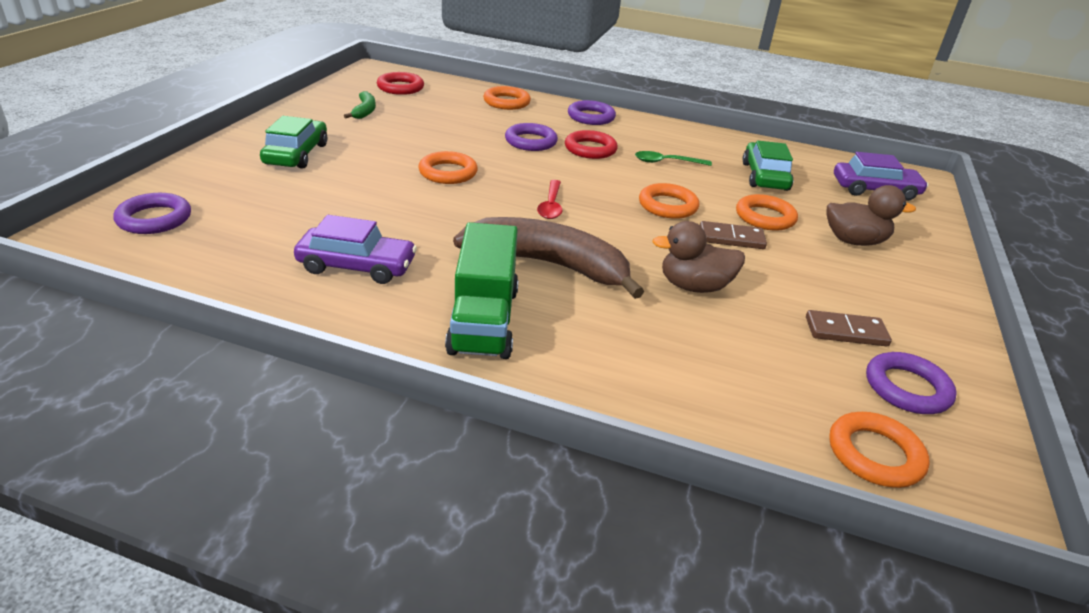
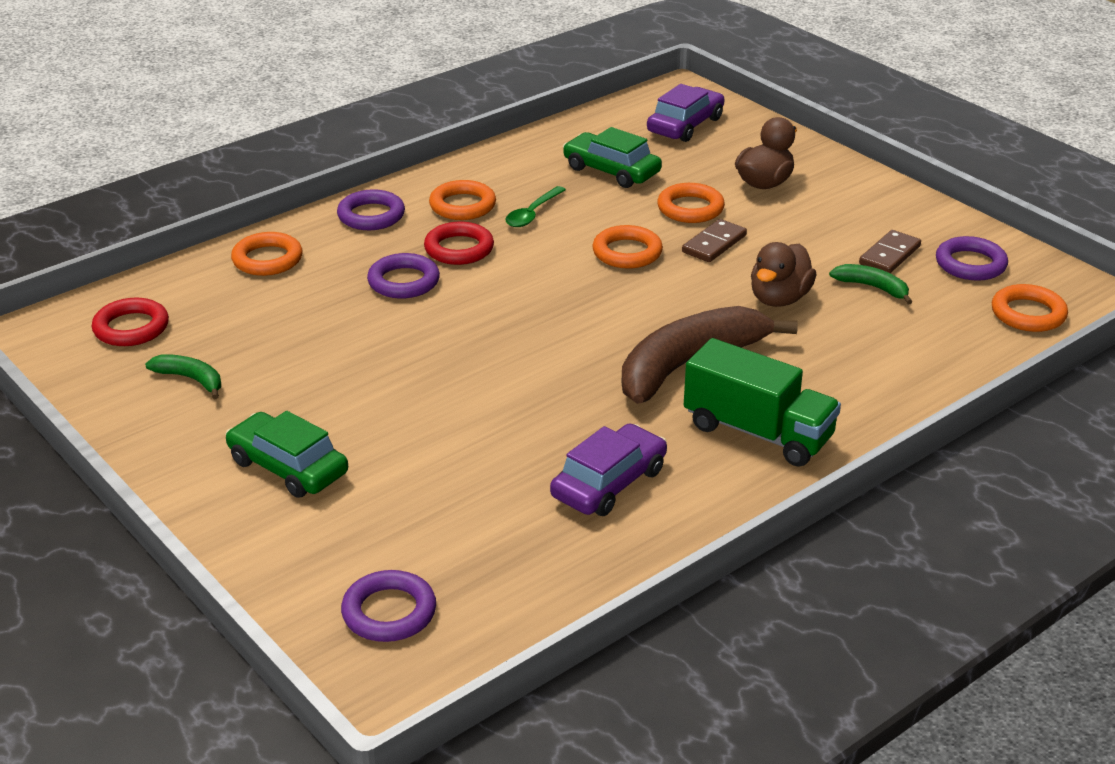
camera: 55 degrees left, 0 degrees up
orange ring [418,151,478,184] -> orange ring moved to [429,180,496,220]
red spoon [537,180,562,219] -> none
none -> green banana [829,264,912,304]

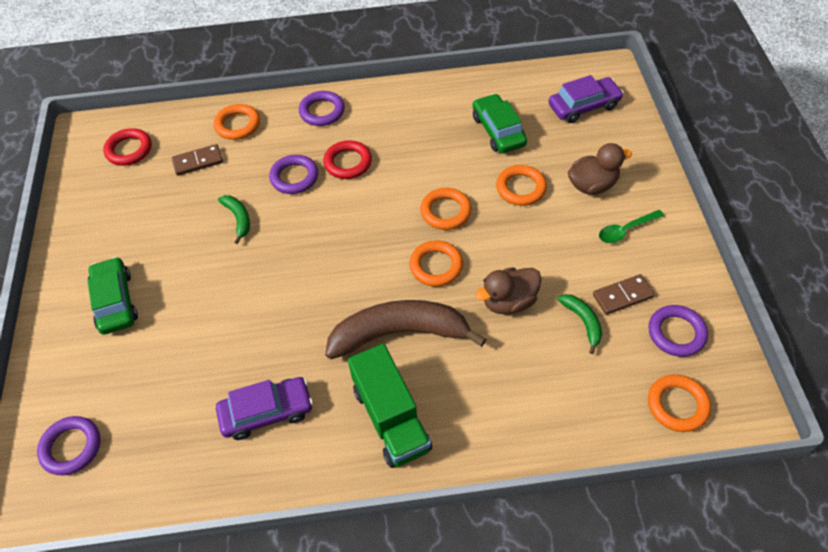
camera: 35 degrees right, 20 degrees up
green banana [145,354,221,400] -> green banana moved to [218,195,250,244]
orange ring [429,180,496,220] -> orange ring moved to [409,240,463,287]
green spoon [505,186,566,227] -> green spoon moved to [599,210,664,243]
brown domino [682,219,747,262] -> brown domino moved to [172,144,223,176]

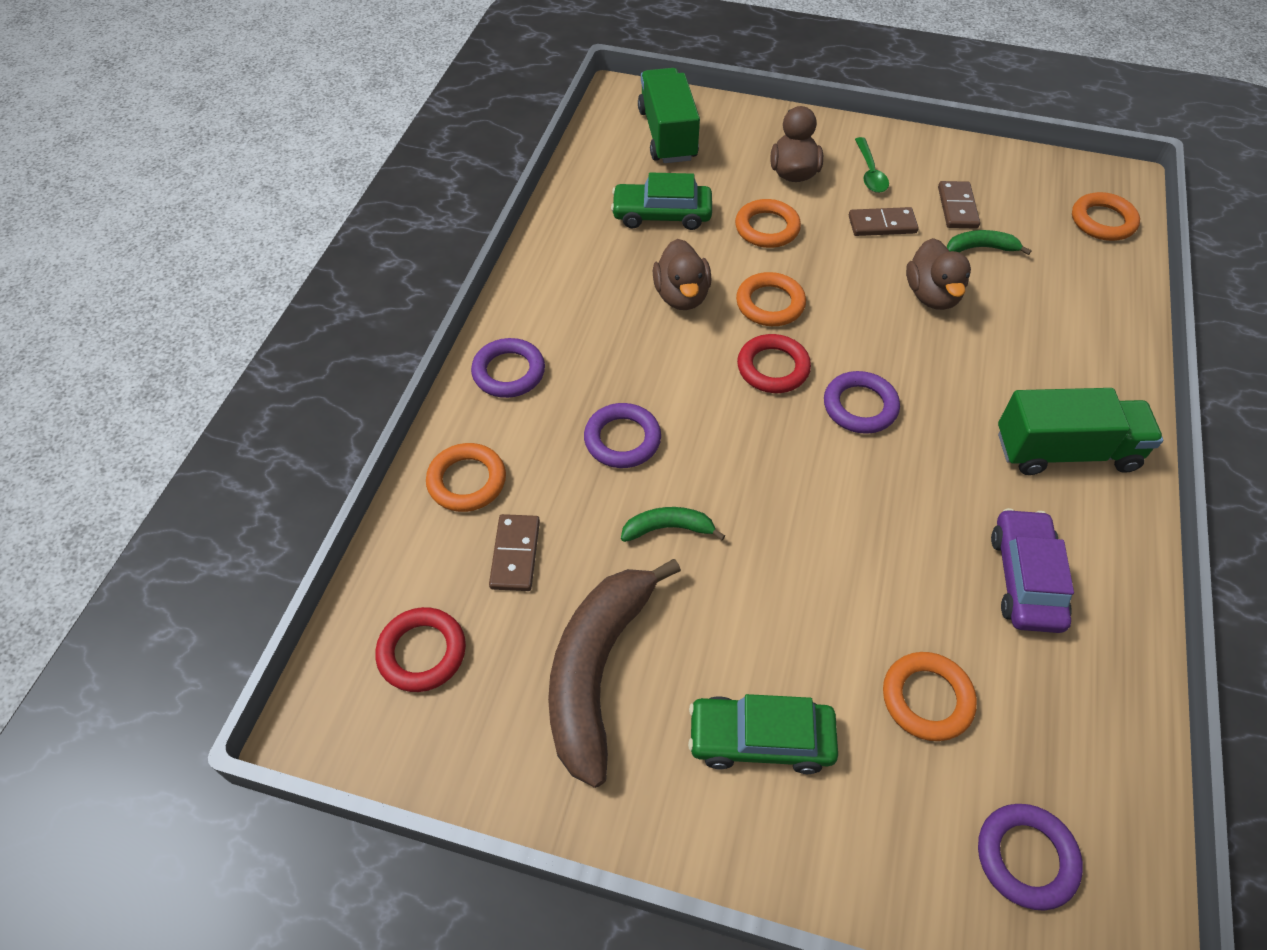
camera: 70 degrees left, 0 degrees up
red ring [323,140,372,179] -> red ring moved to [737,334,811,393]
brown banana [325,300,486,359] -> brown banana moved to [548,559,681,788]
orange ring [409,240,463,287] -> orange ring moved to [883,652,977,741]
purple car [548,75,624,123] -> green truck [638,68,700,163]
purple ring [649,305,708,357] -> purple ring moved to [824,371,900,434]
none -> brown duck [653,239,712,310]
none -> brown domino [849,207,919,236]

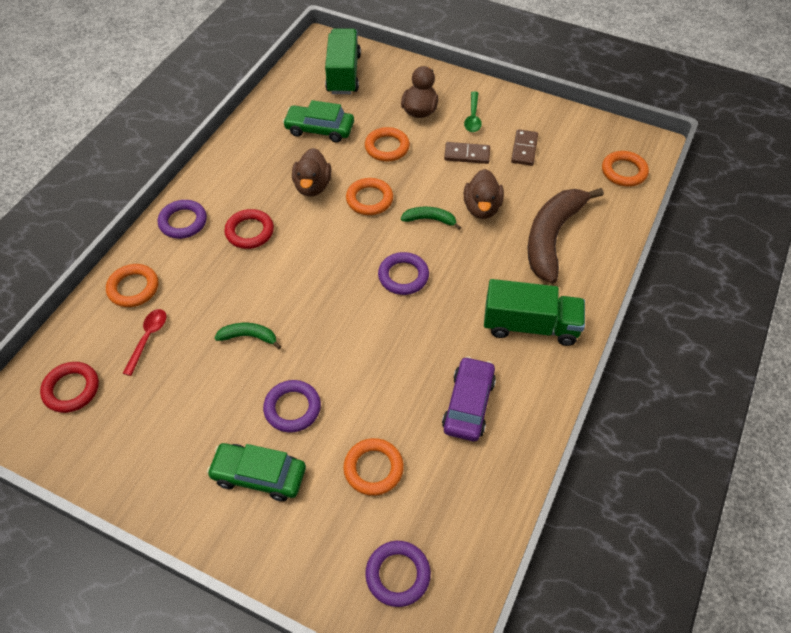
camera: 10 degrees right, 0 degrees up
brown domino [489,514,540,591] -> red spoon [123,309,166,376]
brown banana [548,559,681,788] -> brown banana moved to [528,188,604,283]
purple ring [584,403,661,468] -> purple ring moved to [263,380,321,433]
red ring [737,334,811,393] -> red ring moved to [224,209,274,249]
green banana [947,230,1032,255] -> green banana moved to [401,207,461,230]

